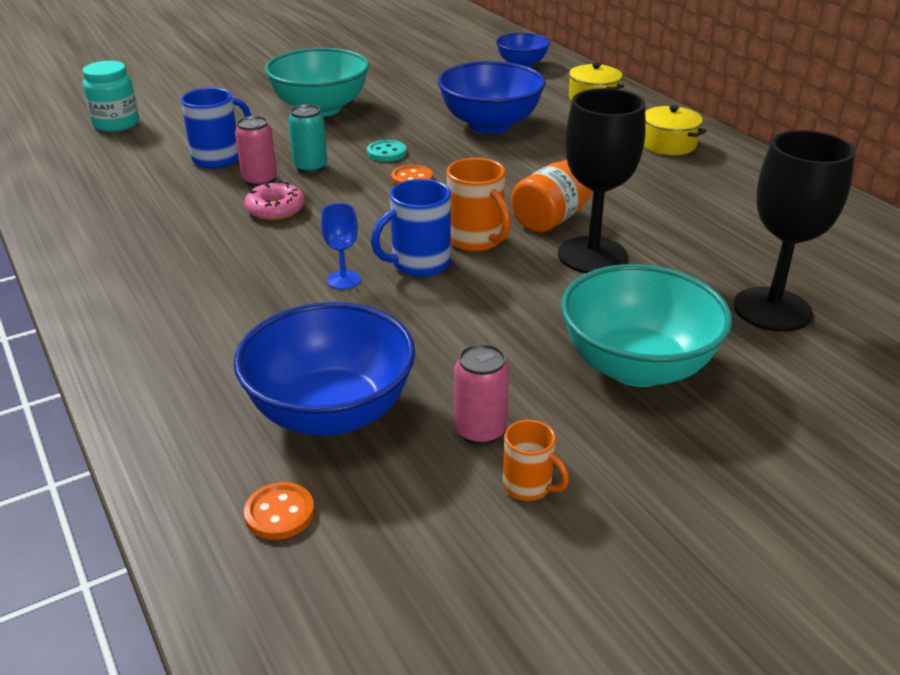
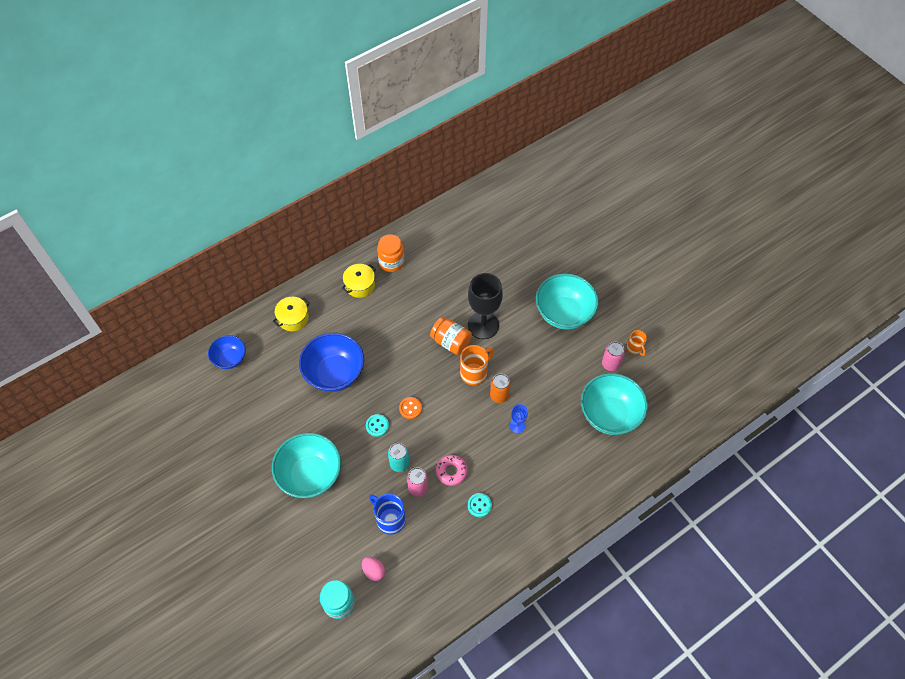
camera: 95 degrees left, 25 degrees up
blue bowl [234,302,415,436] -> turquoise bowl [581,373,648,435]
orange button [244,482,314,540] -> none
blue mug [371,179,451,277] -> orange can [490,374,511,403]
orange mug [503,420,569,501] -> orange mug turned 120 degrees clockwise [627,330,647,356]
black goblet [733,130,855,332] -> none
none -> pink egg [362,557,385,581]
none -> orange jar [377,234,404,272]
none -> turquoise button [468,493,492,517]

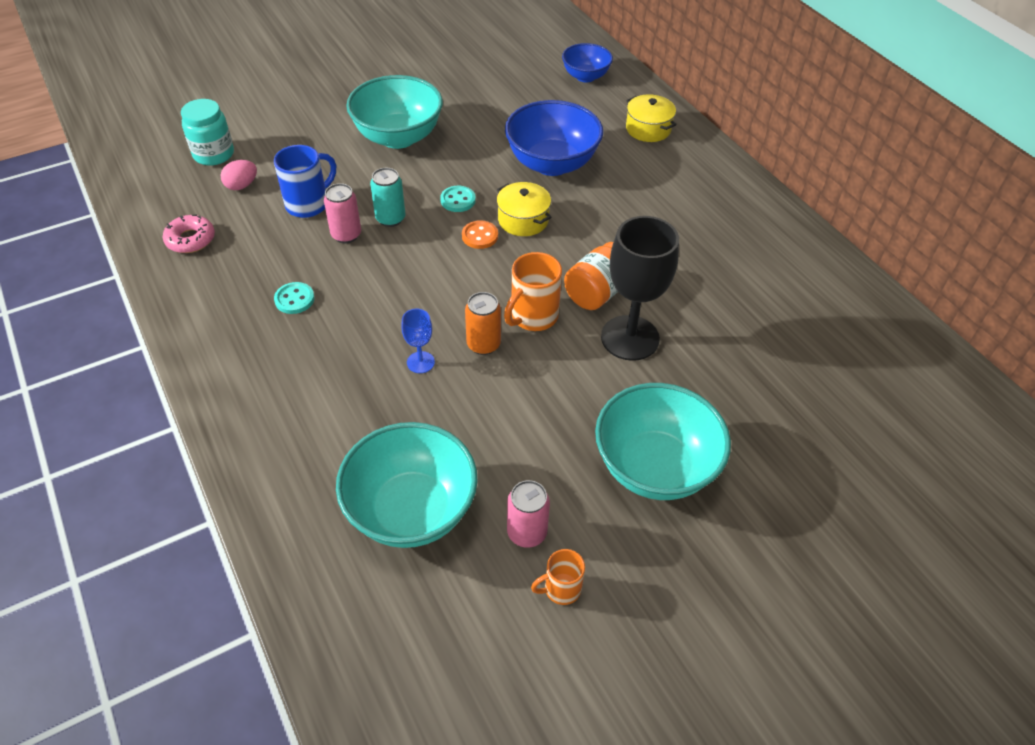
camera: 95 degrees right, 10 degrees down
yellow pot [342,264,376,298] -> yellow pot moved to [497,182,552,236]
orange jar [377,234,404,272] -> none
pink donut [436,455,468,486] -> pink donut moved to [163,214,215,253]
orange mug [460,345,494,385] -> orange mug turned 75 degrees clockwise [504,252,562,331]

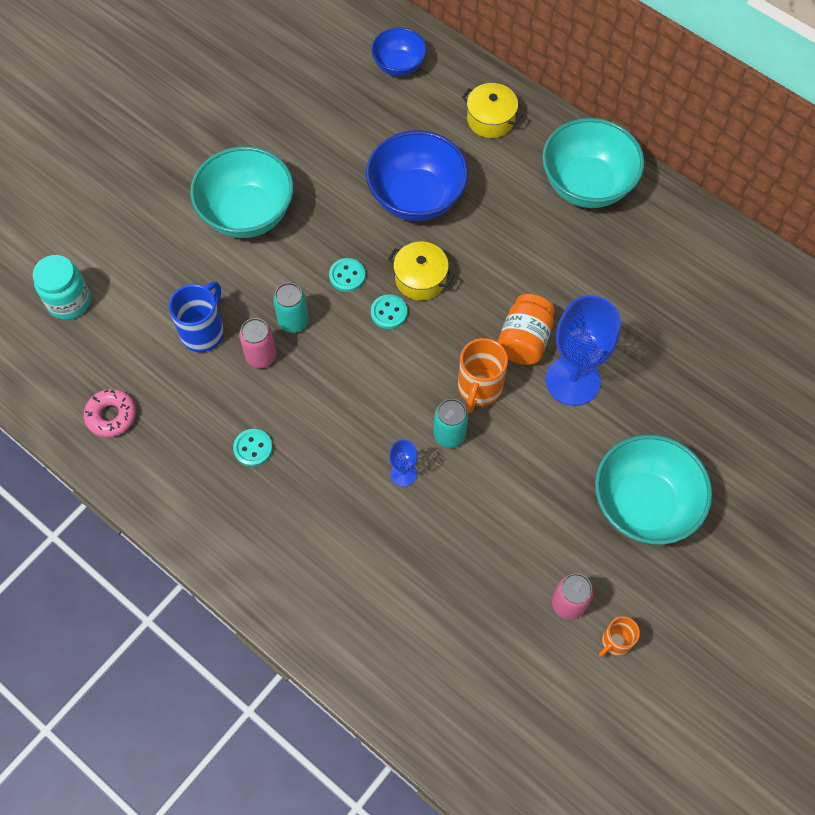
camera: 20 degrees left, 15 degrees up
pink egg [220,160,257,190] -> none
turquoise bowl [336,422,478,548] -> turquoise bowl moved to [542,118,644,208]
orange button [462,220,498,249] -> turquoise button [371,295,407,329]
orange can [465,292,501,355] -> turquoise can [434,399,468,448]
black goblet [601,216,679,361] -> blue goblet [546,295,621,406]

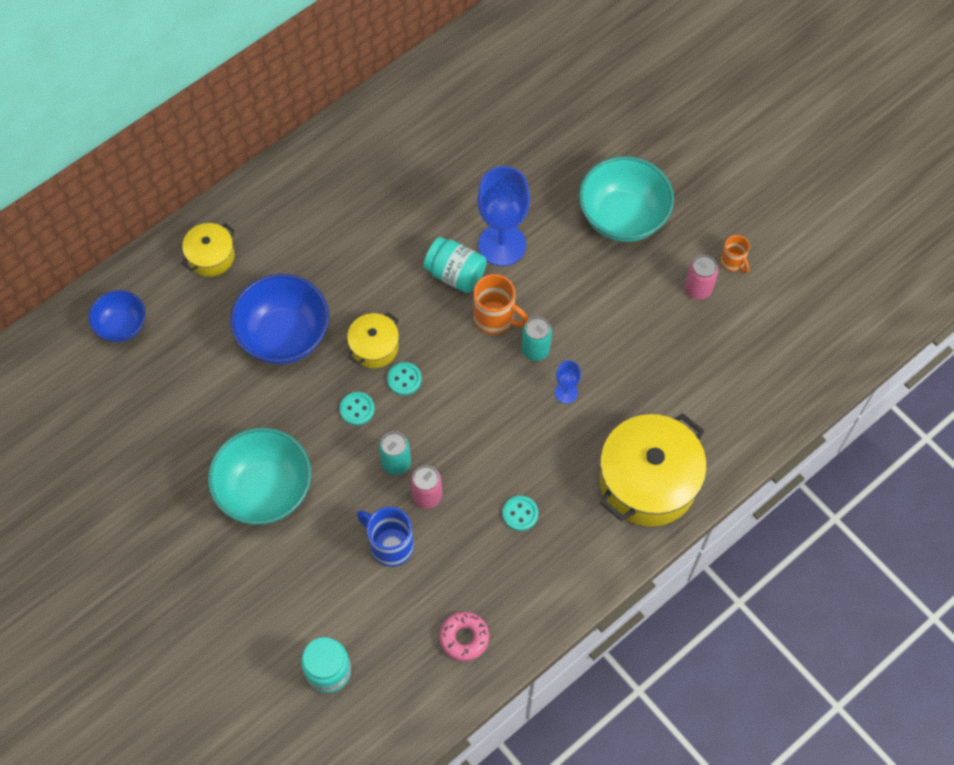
camera: 80 degrees left, 0 degrees up
orange jar [498,294,555,365] -> turquoise jar [423,237,487,293]
turquoise bowl [542,118,644,208] -> none
none -> yellow pot [600,413,707,526]

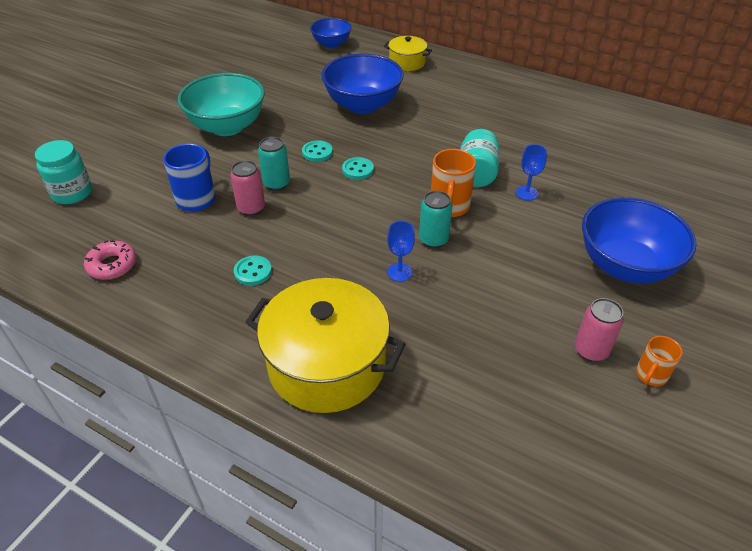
camera: 70 degrees right, 20 degrees down
yellow pot [347,312,399,368] -> none
blue goblet [477,166,530,266] -> blue goblet [516,144,547,200], size x0.47
turquoise bowl [579,156,674,242] -> blue bowl [582,197,696,283]

